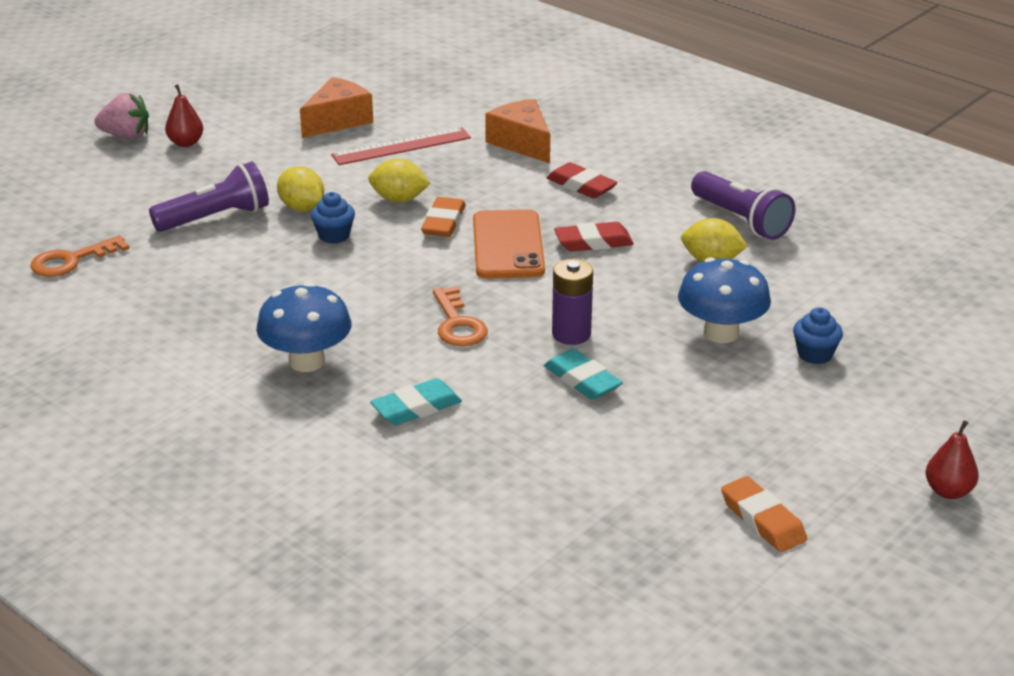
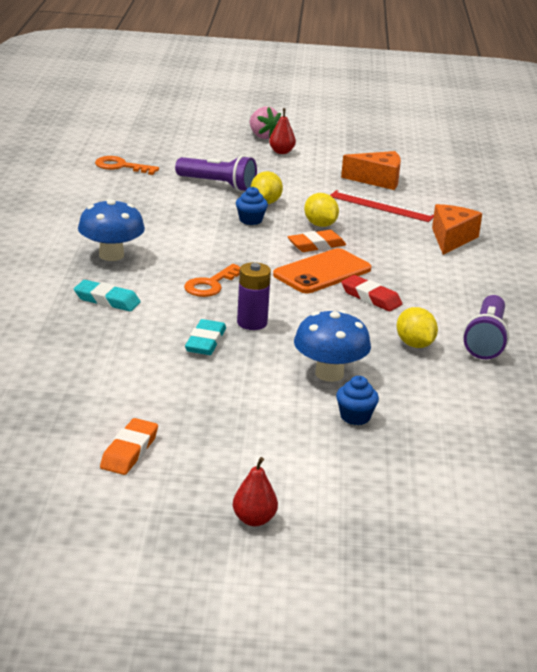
camera: 50 degrees right, 5 degrees down
red eraser [547,162,618,199] -> none

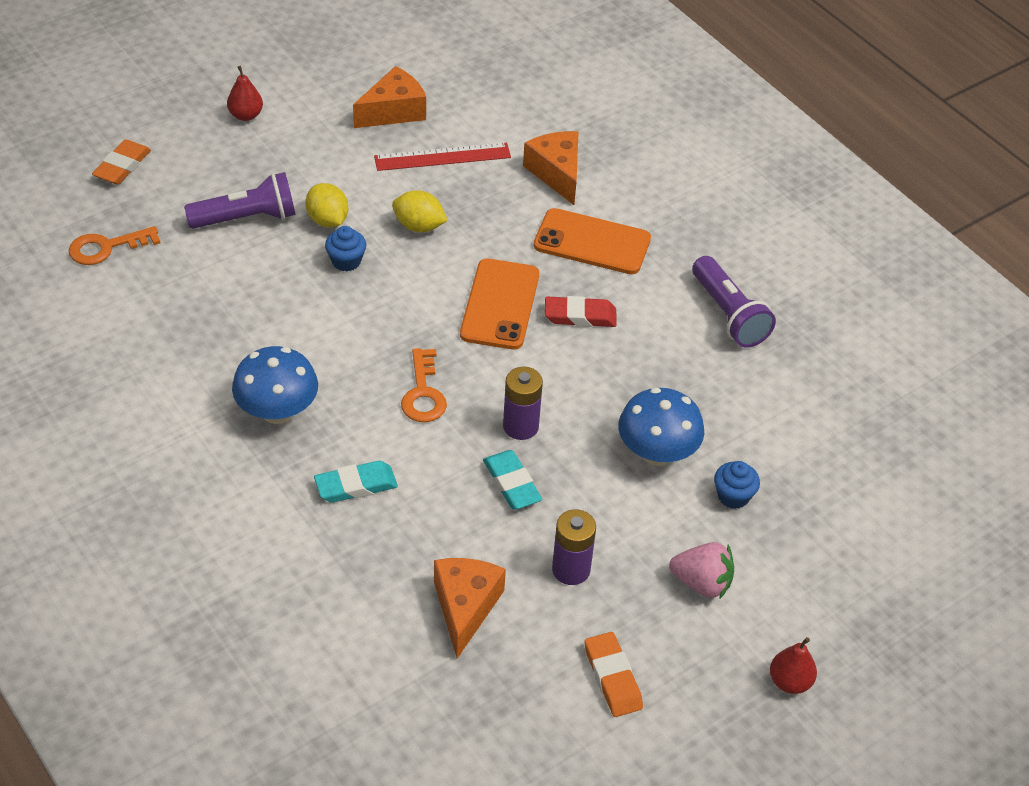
camera: 40 degrees left, 20 degrees up
pink strawberry [250,107,281,139] -> pink strawberry moved to [669,542,734,599]
orange eraser [288,230,346,252] -> orange eraser moved to [92,139,151,185]
yellow lemon [397,307,438,348] -> none
none -> orange cheese [434,558,506,658]
none -> orange phone [534,208,651,274]
none -> purple battery [552,509,596,585]

